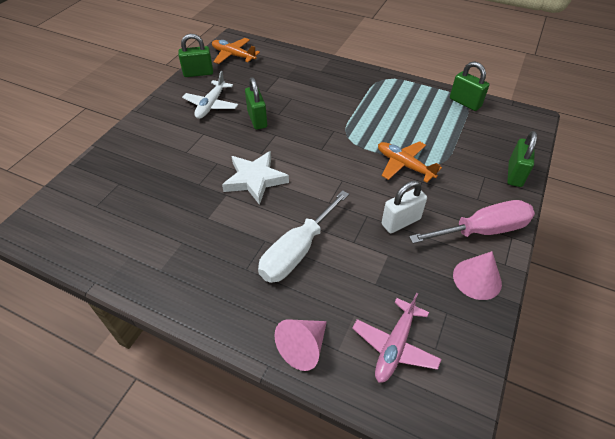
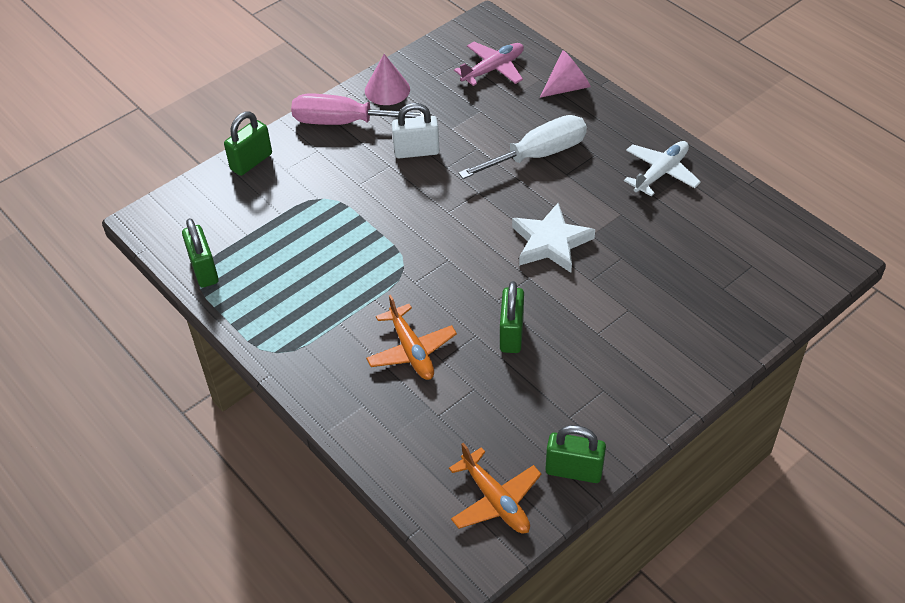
camera: 155 degrees left, 0 degrees up
white plane [182,71,238,119] -> white plane moved to [624,141,701,196]
orange plane [378,141,442,183] -> orange plane moved to [366,295,457,380]

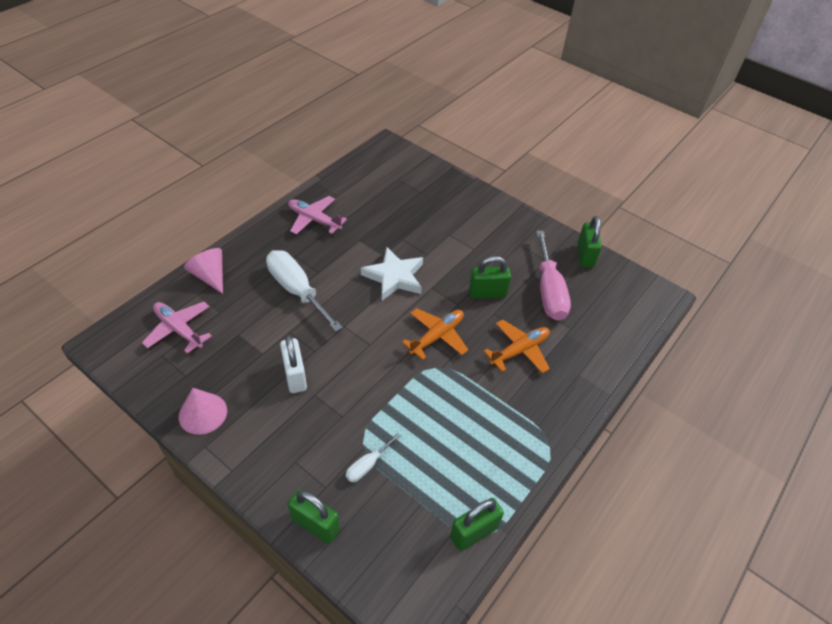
camera: 105 degrees left, 0 degrees up
pink screwdriver [291,94,424,125] -> pink screwdriver moved to [536,231,571,321]
orange plane [449,443,541,533] -> orange plane moved to [402,308,468,360]
white plane [624,141,701,196] -> pink plane [288,196,347,235]
none -> white screwdriver [346,433,401,482]

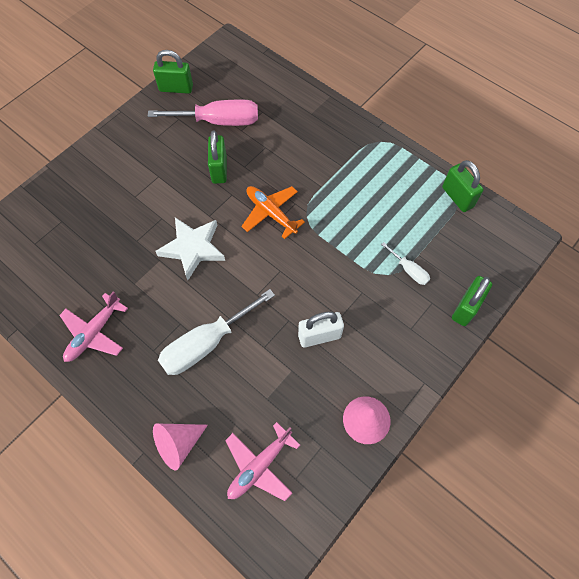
camera: 85 degrees left, 15 degrees up
orange plane [484,319,550,373] -> none

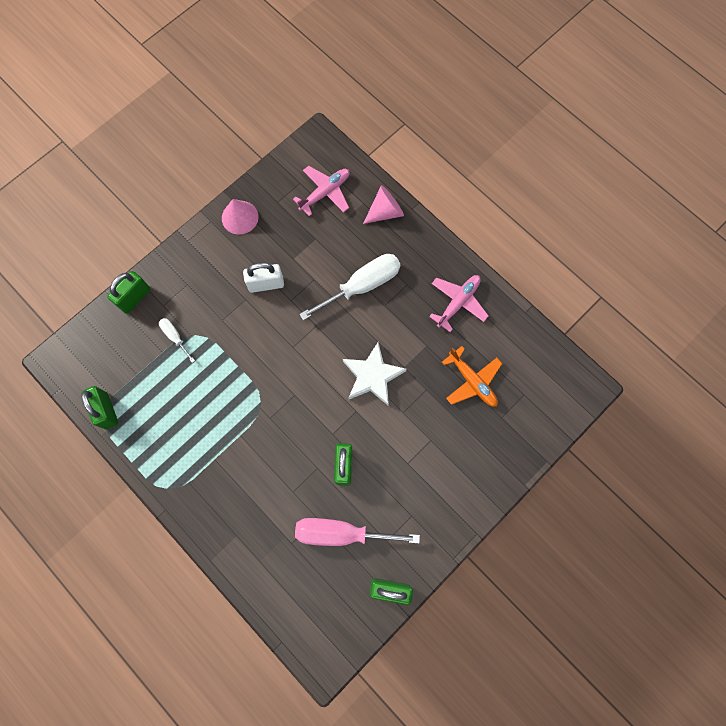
camera: 175 degrees left, 10 degrees up
orange plane [241,186,305,239] -> orange plane moved to [442,346,502,407]

